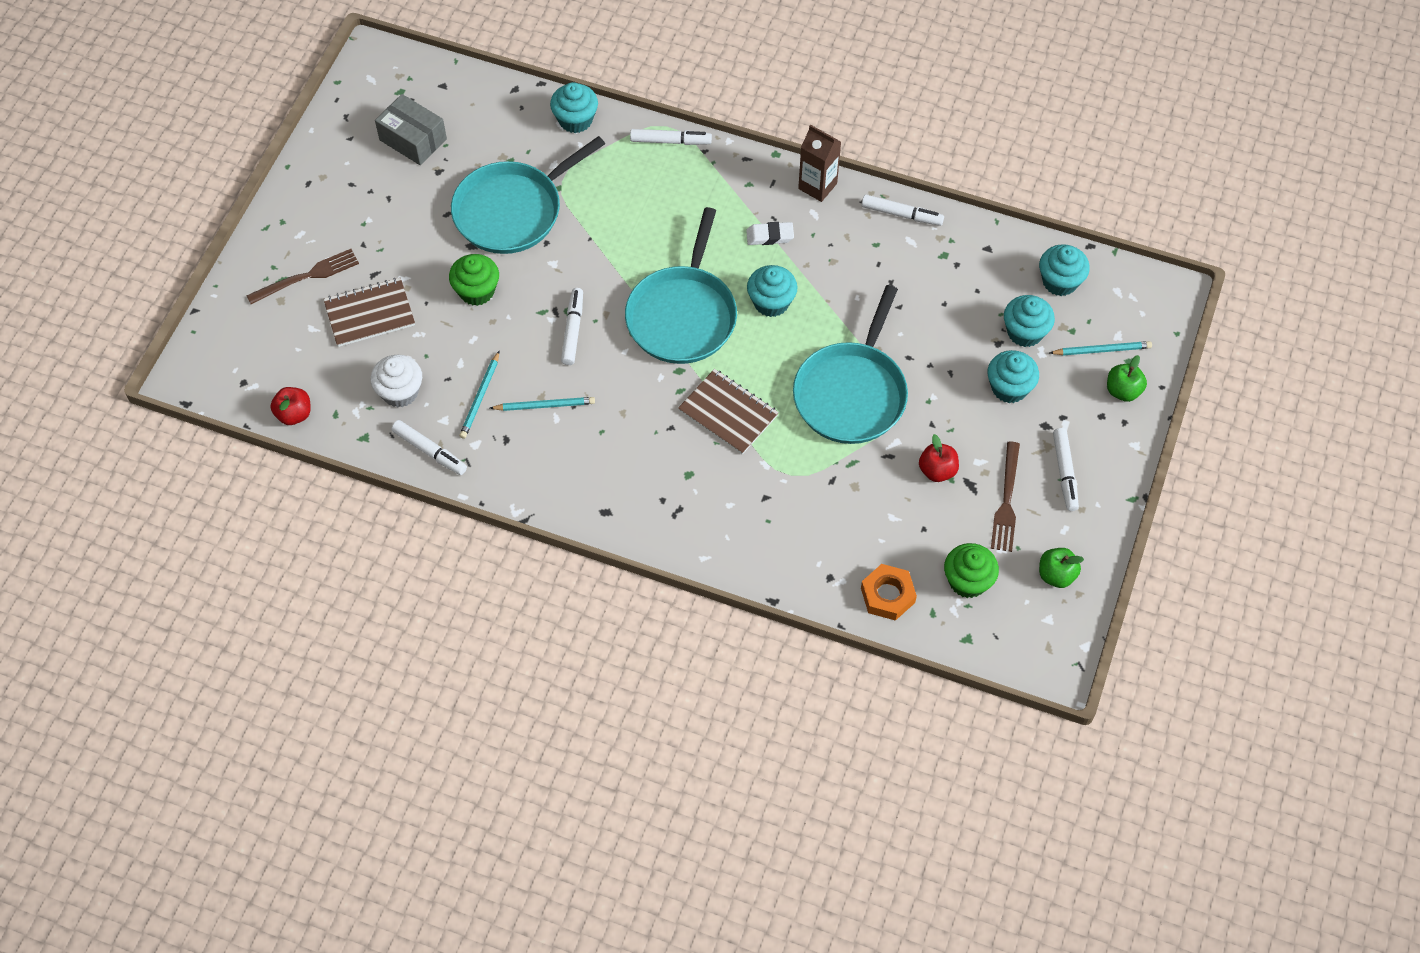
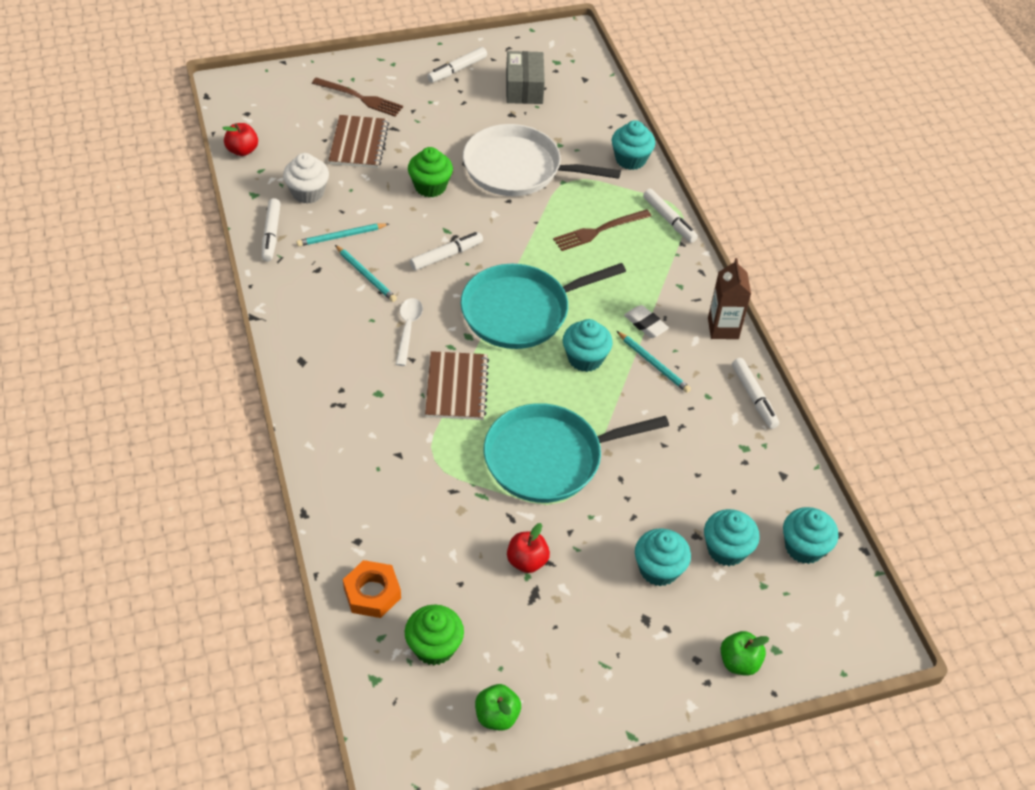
camera: 50 degrees right, 10 degrees down
brown notebook [323,278,415,347] -> brown notebook turned 60 degrees clockwise [328,115,389,168]
turquoise pan [451,136,605,254] -> white pan [463,124,621,196]
brown fork [991,441,1020,552] -> brown fork moved to [553,209,652,251]
turquoise pencil [1050,341,1152,355] -> turquoise pencil moved to [617,331,691,393]
white marker [1053,428,1079,511] -> white marker moved to [427,47,487,83]
none -> white spoon [396,298,423,366]

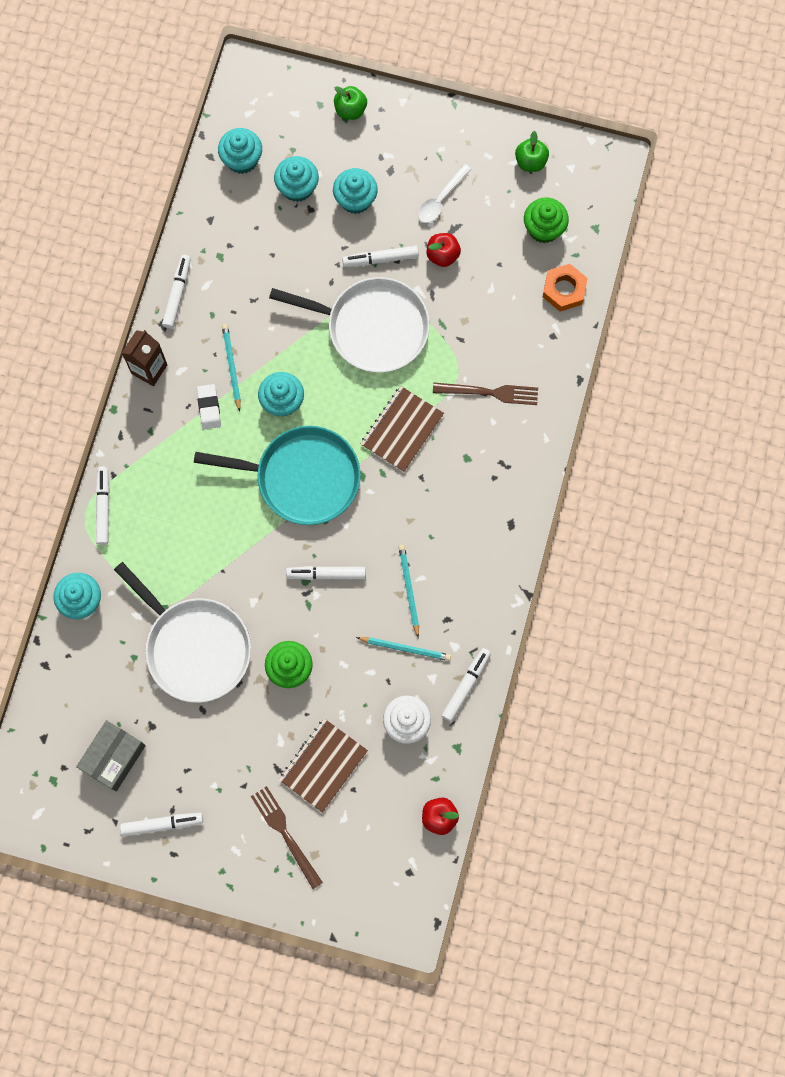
camera: 145 degrees left, 25 degrees up
white spoon [396,298,423,366] -> white spoon moved to [418,164,471,223]
turquoise pan [484,403,669,503] -> white pan [269,277,430,373]
brown fork [553,209,652,251] -> brown fork moved to [433,382,538,405]
none -> white marker [342,246,419,267]

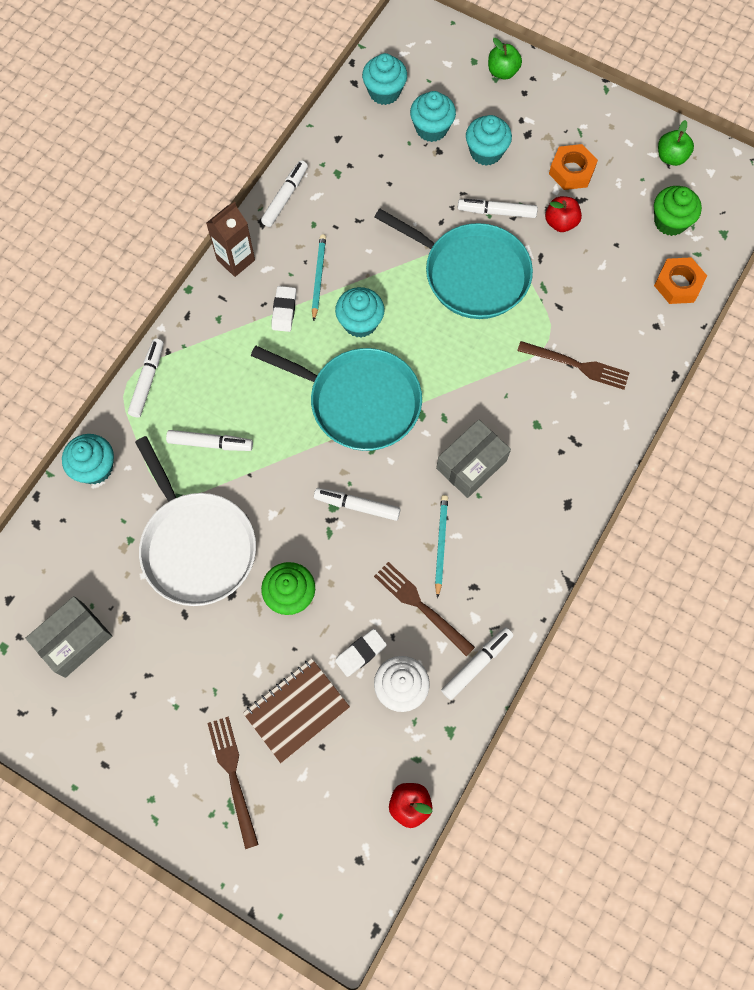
camera: 15 degrees right, 5 degrees down
white marker [120,813,203,837] -> white marker moved to [166,430,253,451]
white pan [269,277,430,373] -> turquoise pan [374,209,533,319]
turquoise pencil [356,637,451,661] -> brown fork [374,562,475,657]
brown notebook [361,386,444,472] -> none
white spoon [418,164,471,223] -> orange nut [549,144,598,190]
none -> white eraser [335,629,387,677]
none -> grey box [436,419,511,498]

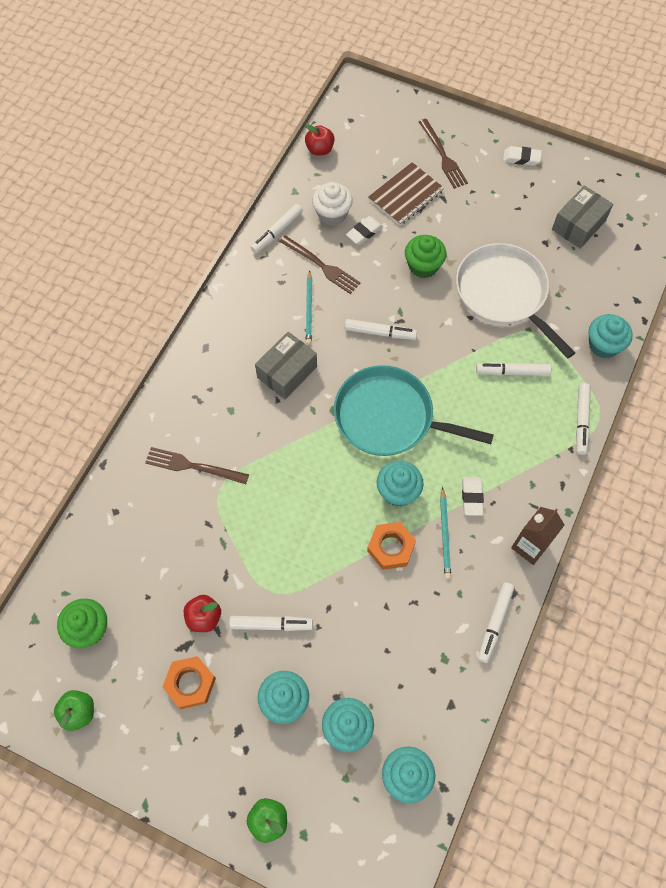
camera: 175 degrees right, 5 degrees down
turquoise pan [374,209,533,319] -> none
orange nut [654,257,707,304] -> orange nut moved to [367,522,416,570]
none -> white eraser [503,146,542,166]

